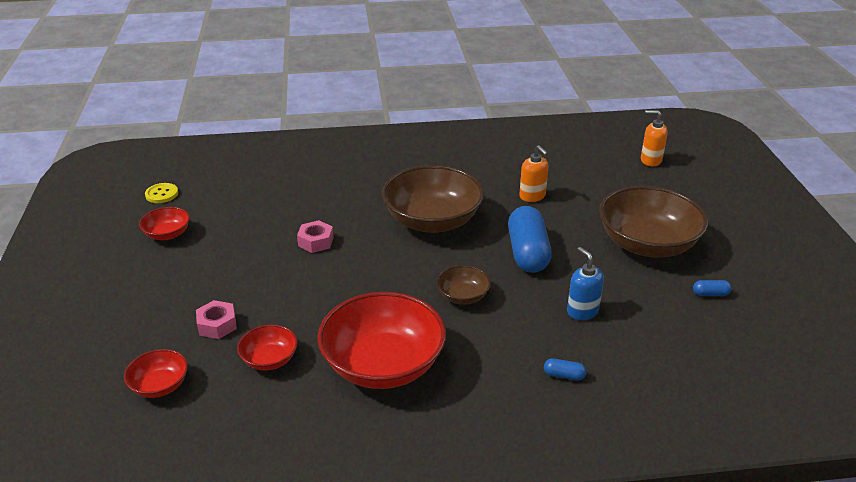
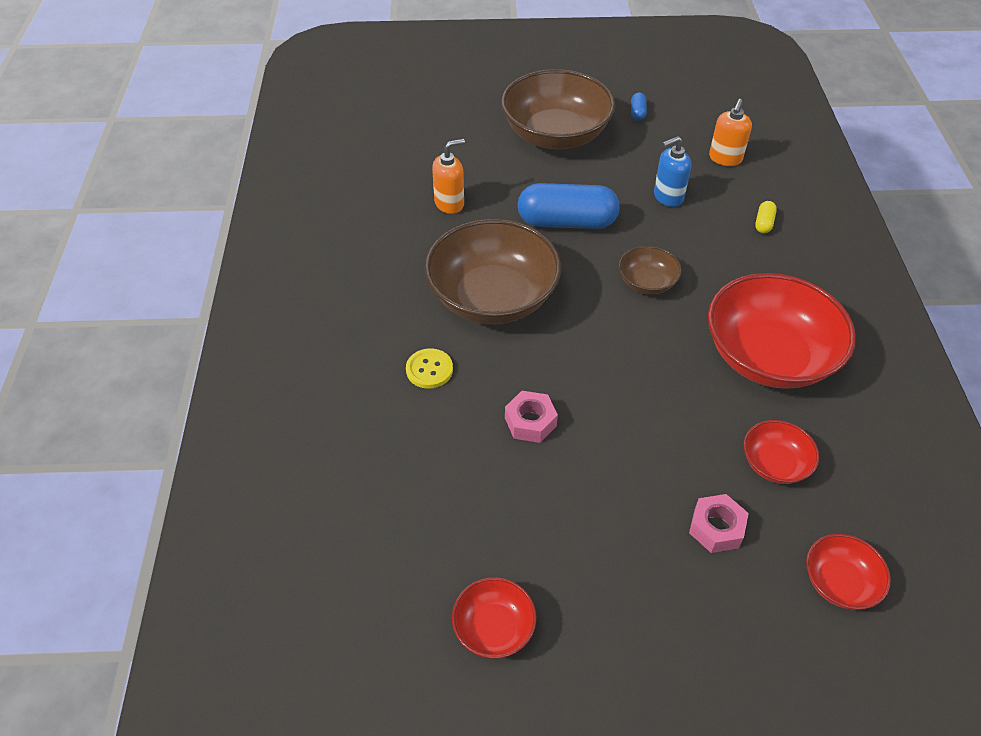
camera: 85 degrees left, 15 degrees up
yellow button [145,183,178,203] -> yellow button moved to [406,348,453,389]
blue capsule [544,358,586,380] -> yellow capsule [755,201,777,233]
orange soap dispenser [641,110,668,166] -> orange soap dispenser moved to [709,99,752,166]

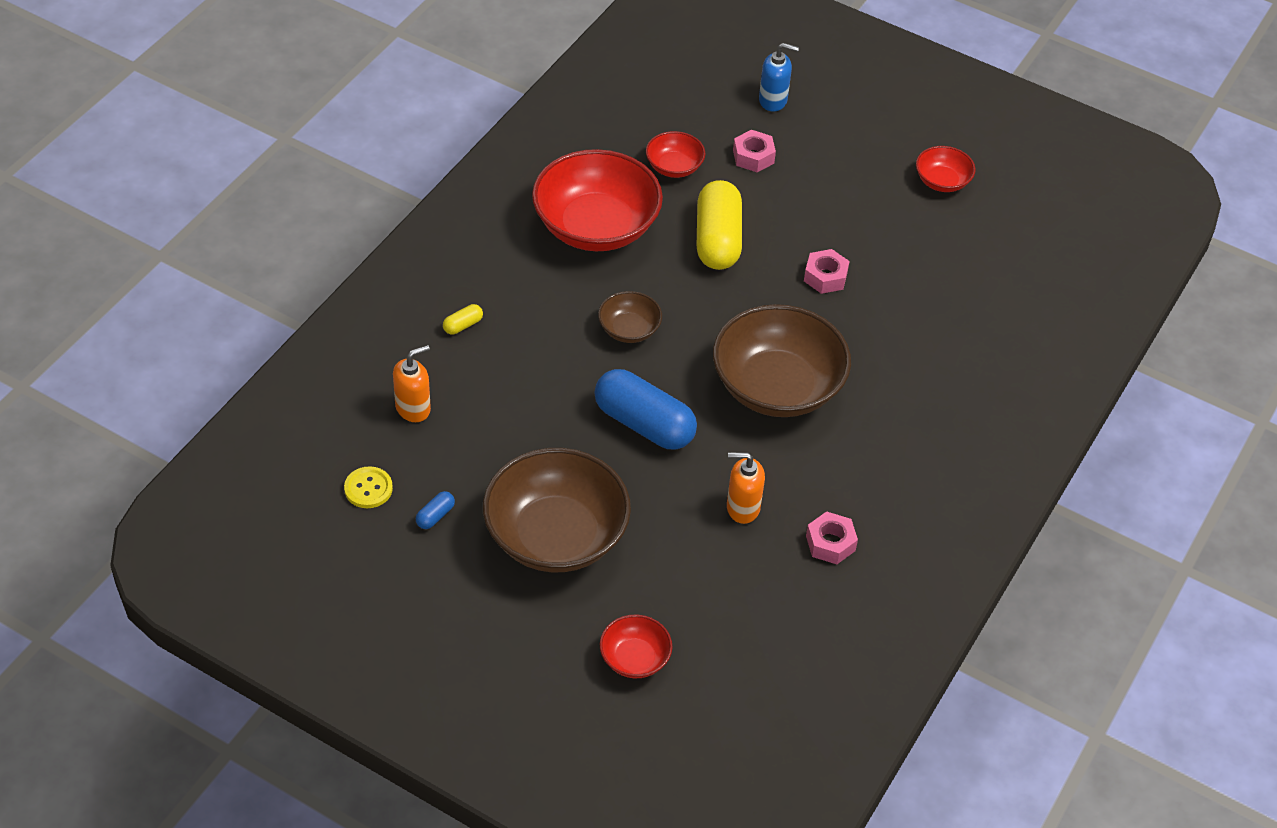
camera: 150 degrees left, 0 degrees up
yellow button [406,348,453,389] -> yellow button moved to [344,466,393,508]
blue soap dispenser [654,136,691,207] -> blue soap dispenser moved to [759,43,799,112]
red bowl [806,534,891,610] -> red bowl moved to [600,615,672,678]
none -> yellow capsule [697,180,742,270]
none -> pink nut [806,511,858,564]

